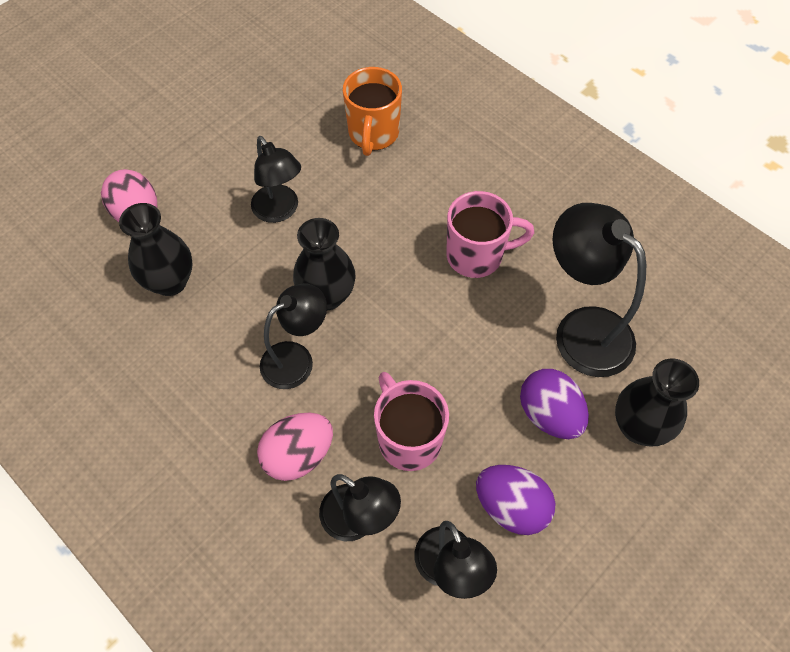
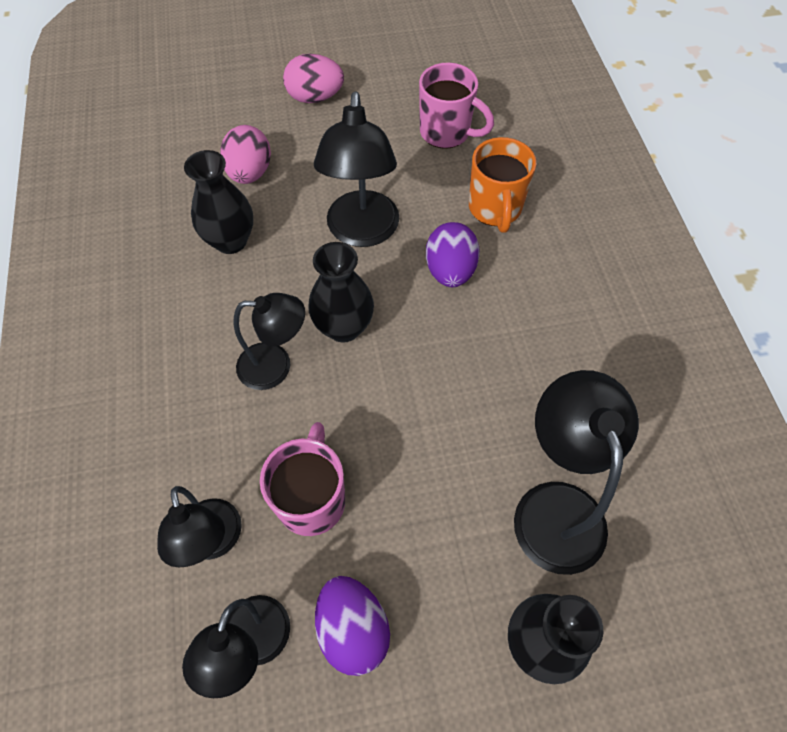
camera: 35 degrees right, 0 degrees up
black lamp [251,136,301,223] -> black lamp [314,91,399,247], size x1.52
pink egg [257,413,333,481] -> pink egg moved to [283,54,344,103]
orange mug [343,67,402,156] -> orange mug turned 45 degrees counterclockwise [469,137,536,233]
pink mug [446,191,534,278] -> pink mug moved to [419,63,494,149]
purple egg [520,369,589,439] -> purple egg moved to [426,222,480,287]

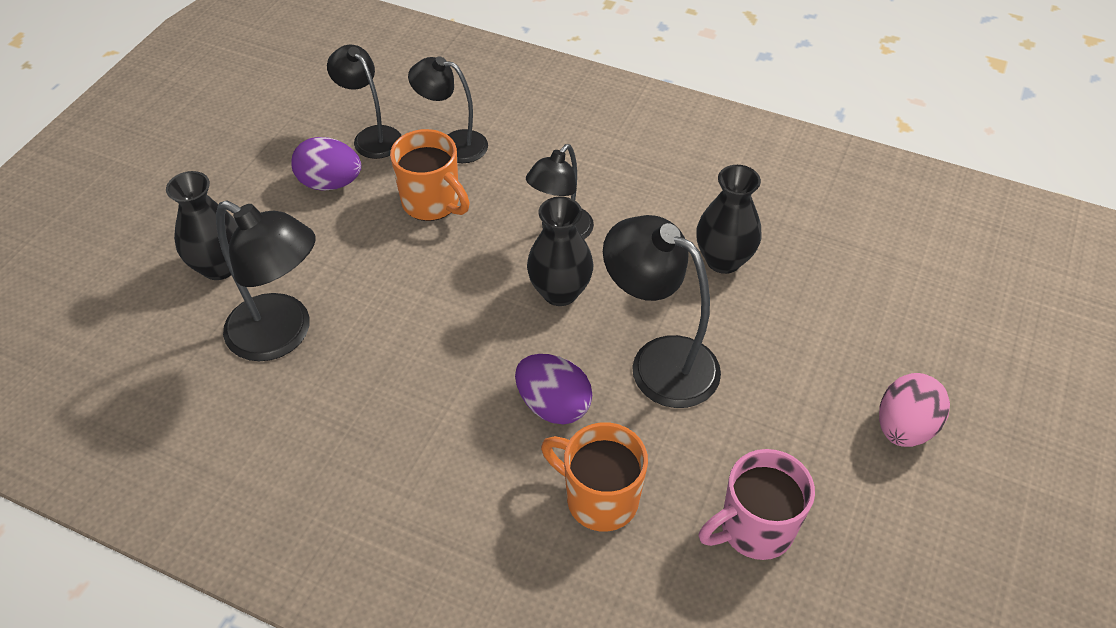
camera: 125 degrees right, 10 degrees down
pink egg [220,125,271,184] -> none
pink mug [260,422,345,536] -> orange mug [390,129,470,221]

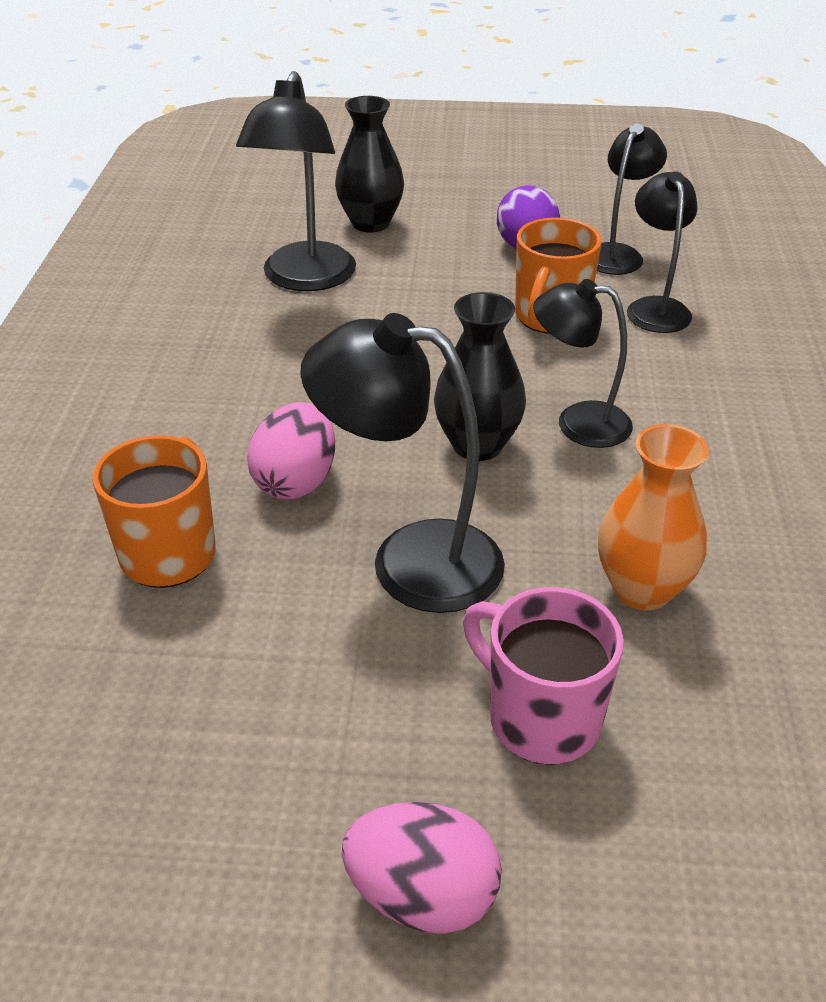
camera: 70 degrees right, 10 degrees down
purple egg [515,354,592,424] -> pink egg [247,402,335,499]
black lamp [603,215,721,408] -> black lamp turned 90 degrees counterclockwise [300,313,505,613]
black vase [696,165,761,274] -> orange vase [598,424,709,610]
pink mug [699,449,815,560] -> pink mug moved to [463,587,624,765]

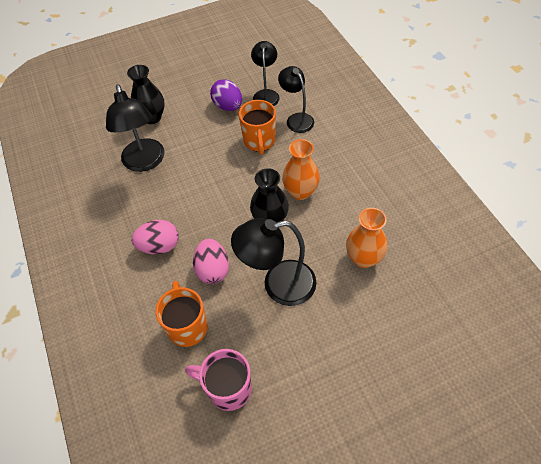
camera: 25 degrees left, 15 degrees up
pink egg [342,802,502,934] -> pink egg moved to [132,220,179,254]
pink mug [463,587,624,765] -> pink mug moved to [185,349,252,411]
black lamp [533,279,633,448] -> orange vase [282,139,320,200]

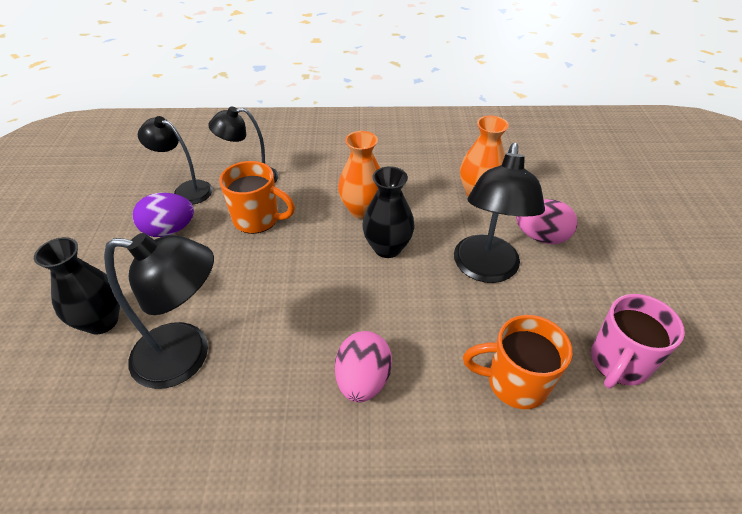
camera: 70 degrees left, 10 degrees down
pink egg [193,239,229,284] -> pink egg moved to [516,199,577,244]

